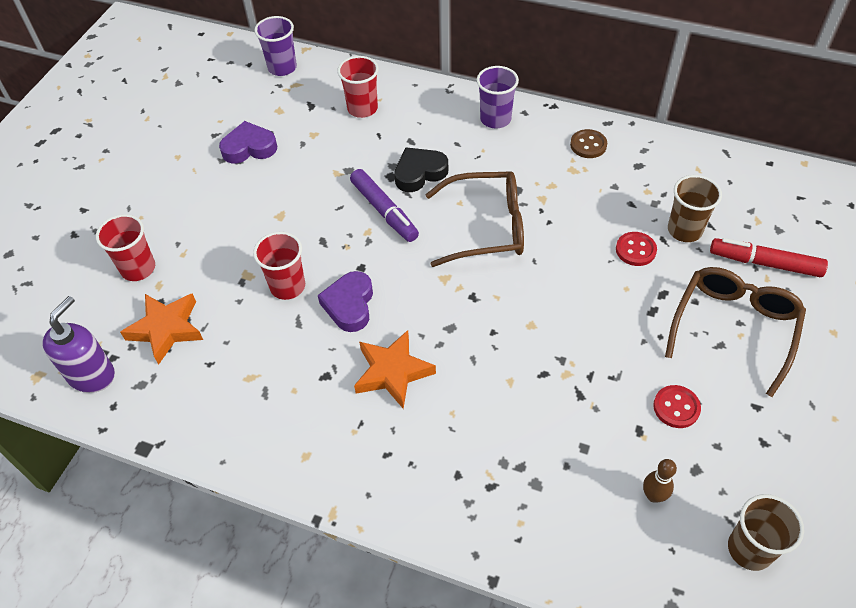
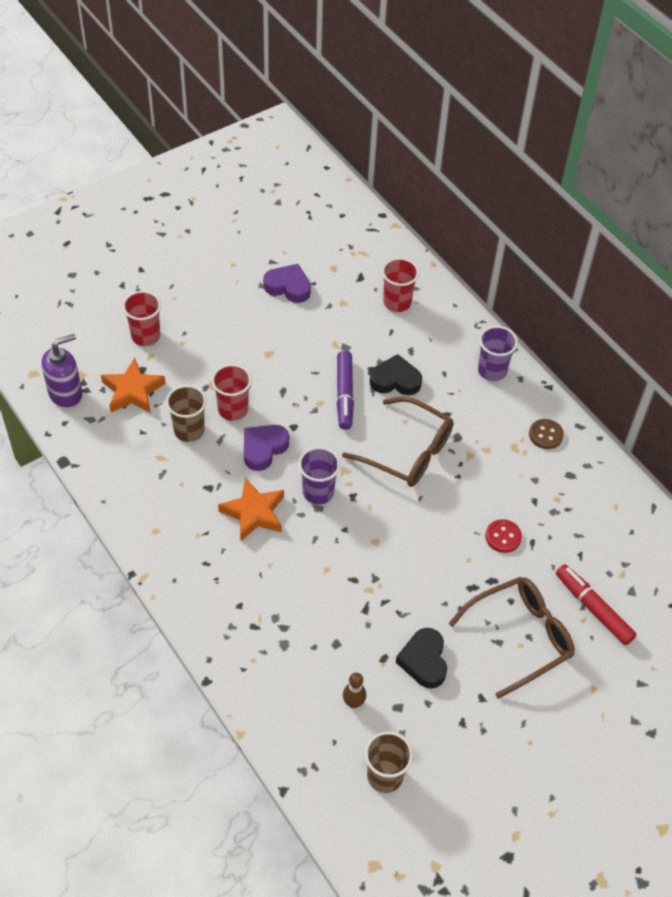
camera: 30 degrees right, 0 degrees up
purple cup [254,16,297,76] -> purple cup moved to [299,447,340,505]
red button [653,385,701,428] -> black heart [396,628,447,689]
brown cup [668,175,722,242] -> brown cup moved to [166,385,207,442]

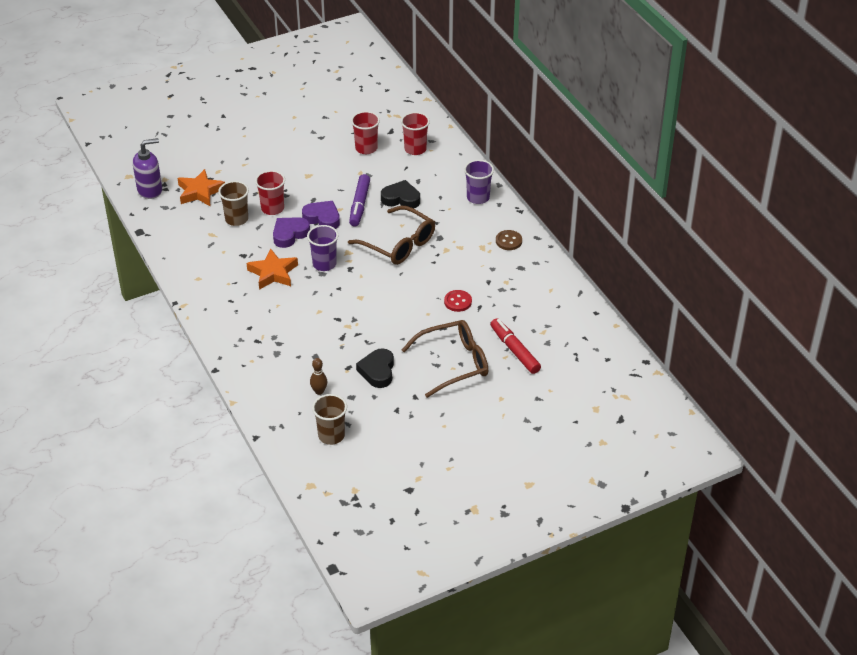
camera: 10 degrees right, 10 degrees down
red cup [122,291,161,346] -> red cup moved to [351,111,380,154]
purple heart [263,264,311,303] -> purple heart moved to [302,201,340,229]

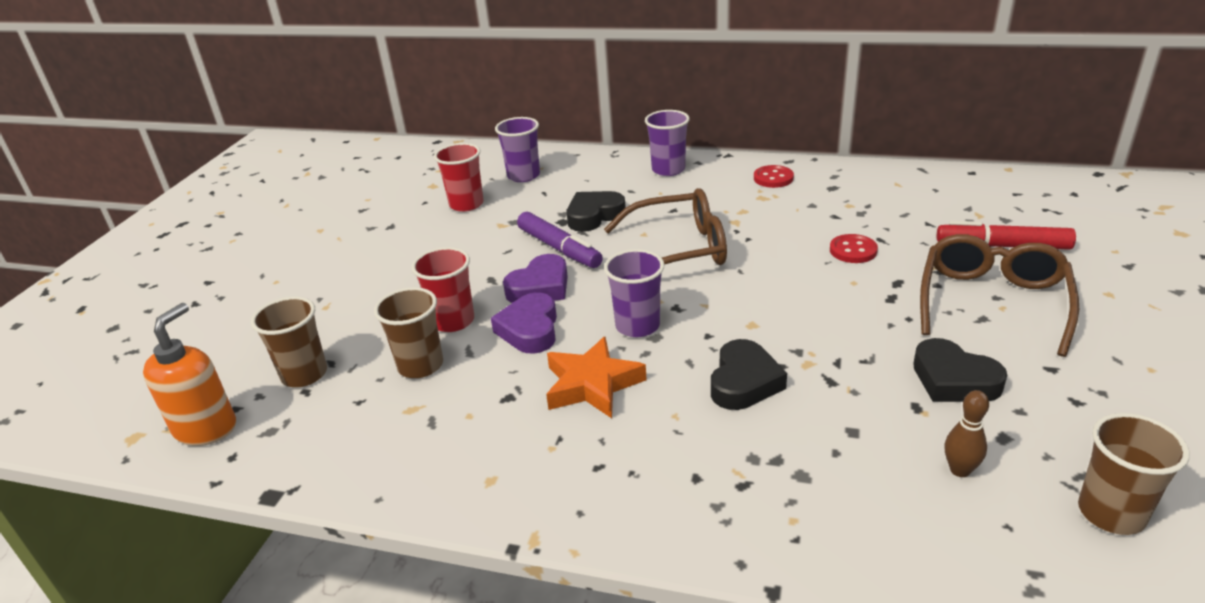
camera: 45 degrees left, 10 degrees down
purple soap dispenser [133,138,162,199] -> orange soap dispenser [143,303,236,446]
orange star [178,169,225,206] -> brown cup [251,296,327,387]
purple heart [302,201,340,229] -> purple heart turned 150 degrees clockwise [503,254,568,303]
red cup [401,112,430,155] -> purple cup [495,117,540,182]
brown button [496,230,522,250] -> red button [754,165,794,188]
none -> black heart [711,339,787,410]

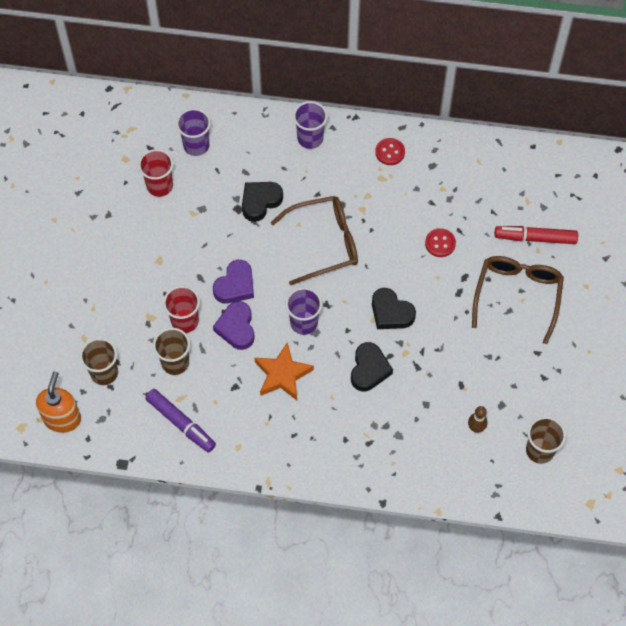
camera: 10 degrees left, 30 degrees up
purple marker [517,212,603,268] -> purple marker moved to [145,389,216,453]
black heart [913,338,1007,402] -> black heart moved to [372,288,416,329]

